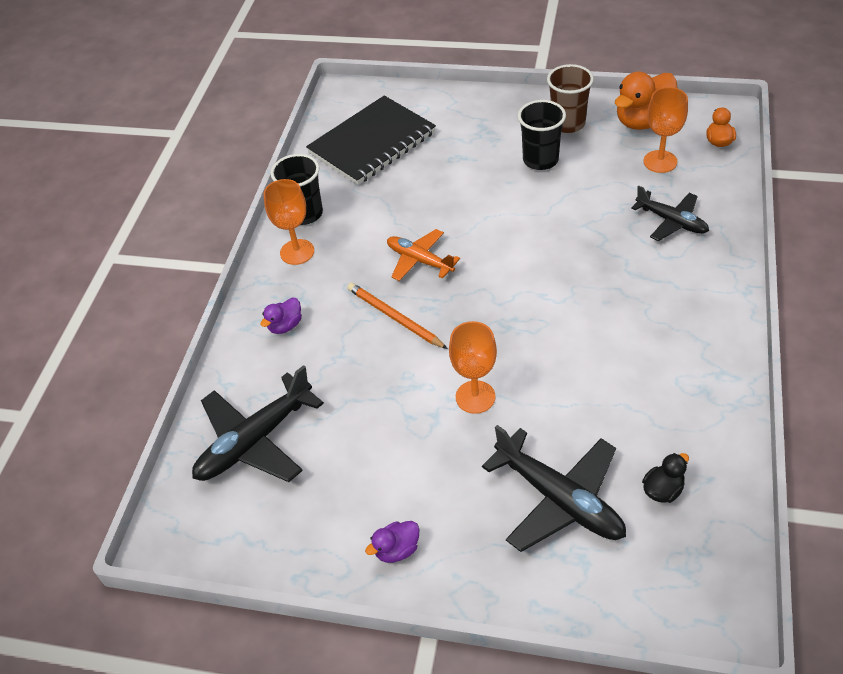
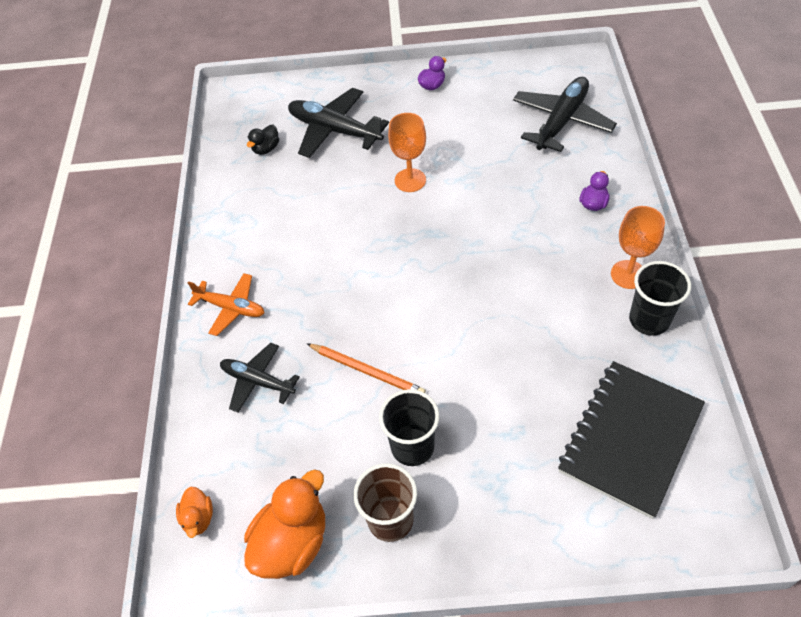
camera: 165 degrees right, 5 degrees up
orange pencil [347,283,448,349] -> orange pencil moved to [306,343,426,393]
orange plane [387,229,460,281] -> orange plane moved to [188,273,265,336]
orange goblet [644,87,688,173] -> none

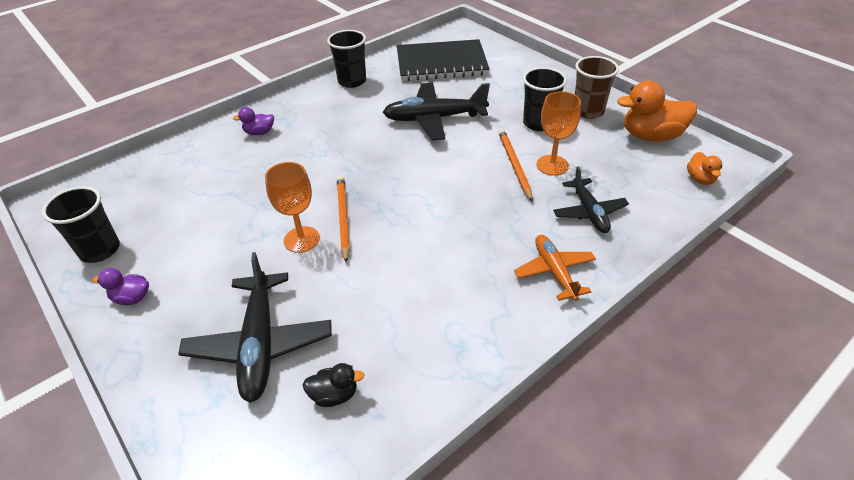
camera: 130 degrees left, 10 degrees down
orange duck [176,487,213,538] -> orange duck turned 135 degrees clockwise [687,152,722,185]
black plane [513,77,617,152] -> black plane moved to [382,83,490,140]
orange goblet [611,206,665,289] -> orange goblet moved to [537,91,581,176]
none -> black cup [42,186,120,263]
none -> orange pencil [337,176,350,263]

